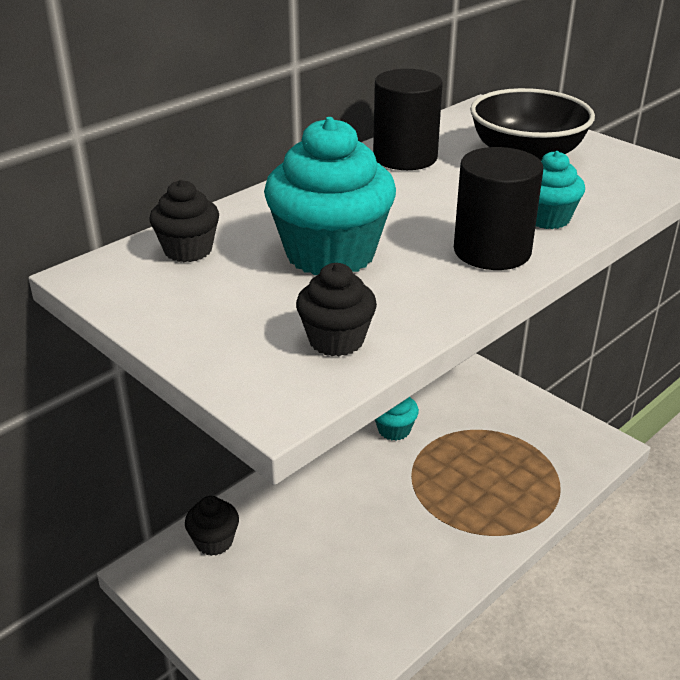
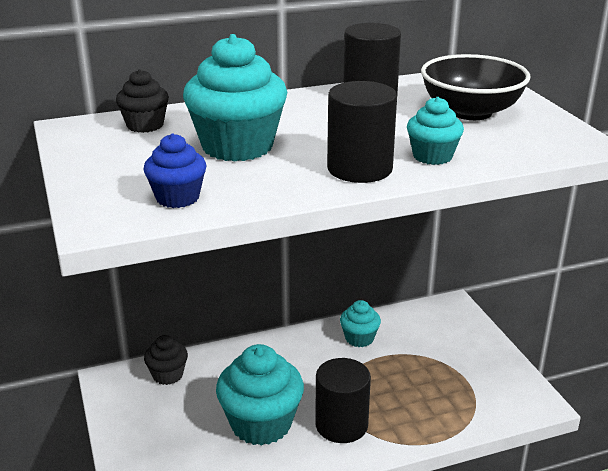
camera: 25 degrees right, 5 degrees down
black cupcake [296,263,377,356] -> blue cupcake [143,133,206,208]
none -> turquoise cupcake [216,344,304,446]
none -> black cylinder [315,358,371,443]

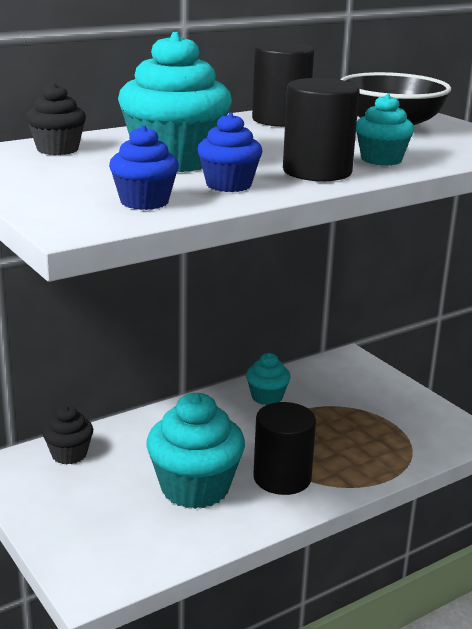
camera: 15 degrees left, 5 degrees down
none -> blue cupcake [197,113,262,192]

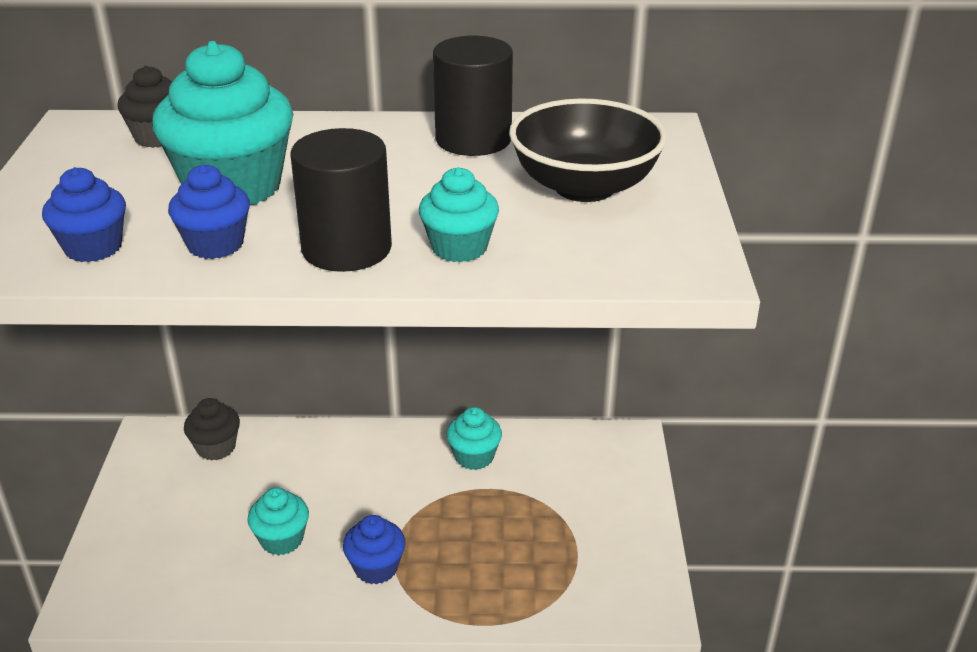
camera: 35 degrees right, 10 degrees up
turquoise cupcake [146,393,245,509] -> turquoise cupcake [248,487,309,555], size x0.54
black cylinder [253,402,316,495] -> blue cupcake [343,515,406,584]

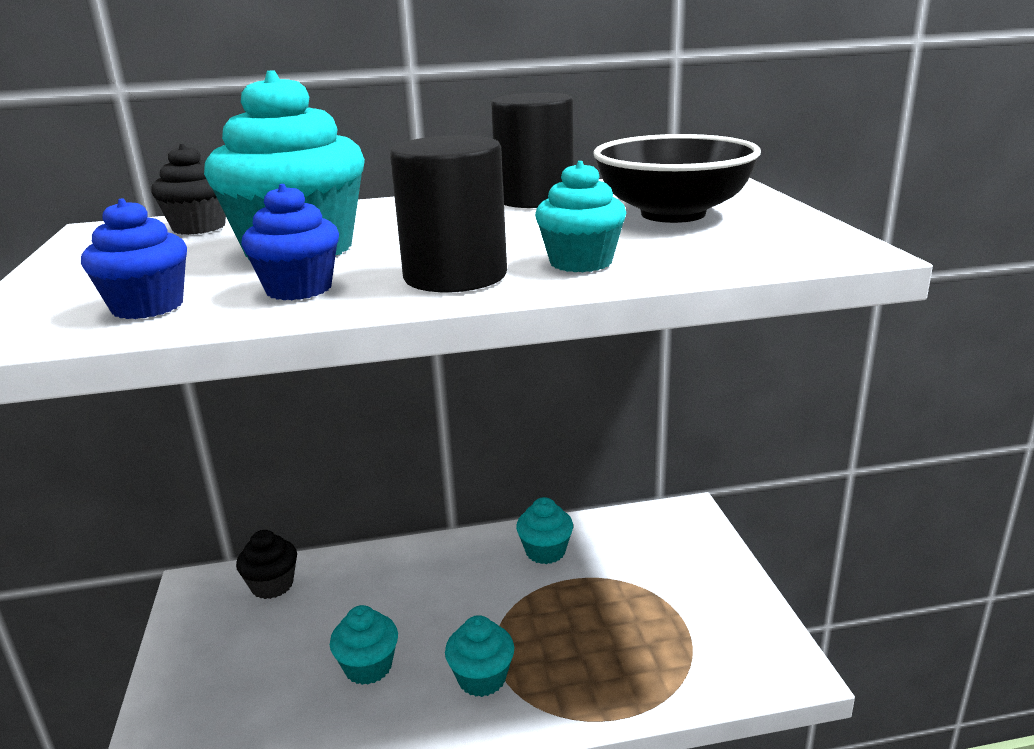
camera: 10 degrees left, 10 degrees down
blue cupcake [343,515,406,584] -> turquoise cupcake [445,615,514,697]

